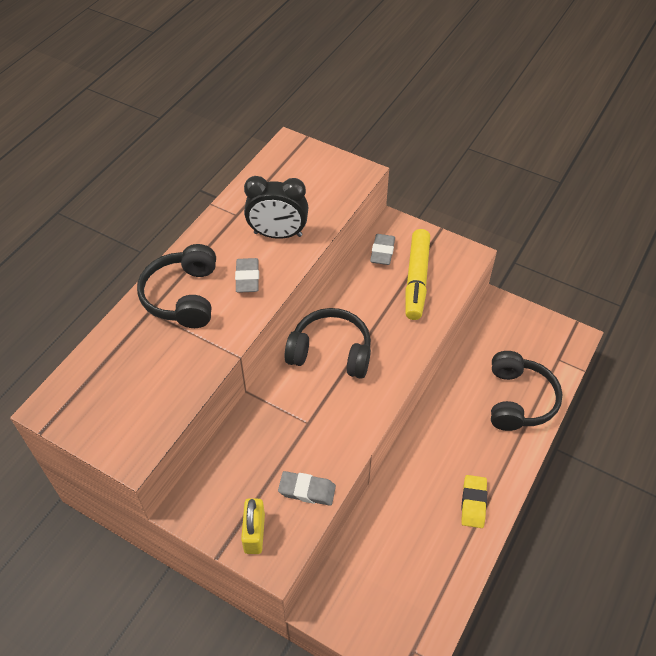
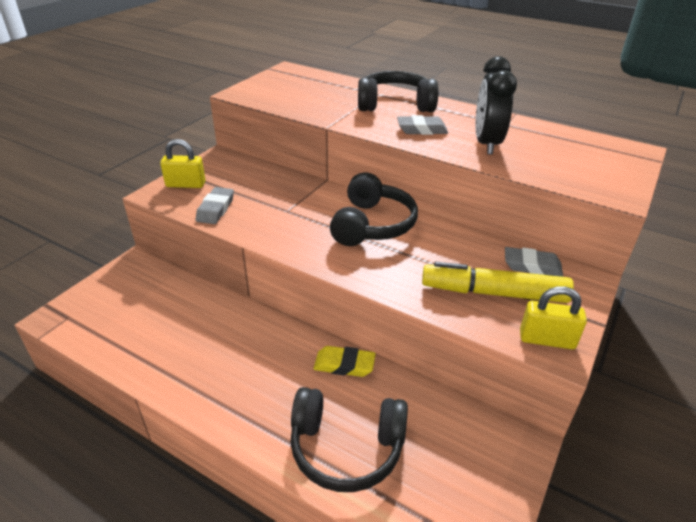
camera: 90 degrees right, 15 degrees down
yellow eraser [461,475,487,528] -> yellow eraser moved to [313,346,376,377]
none -> yellow padlock [520,286,587,349]

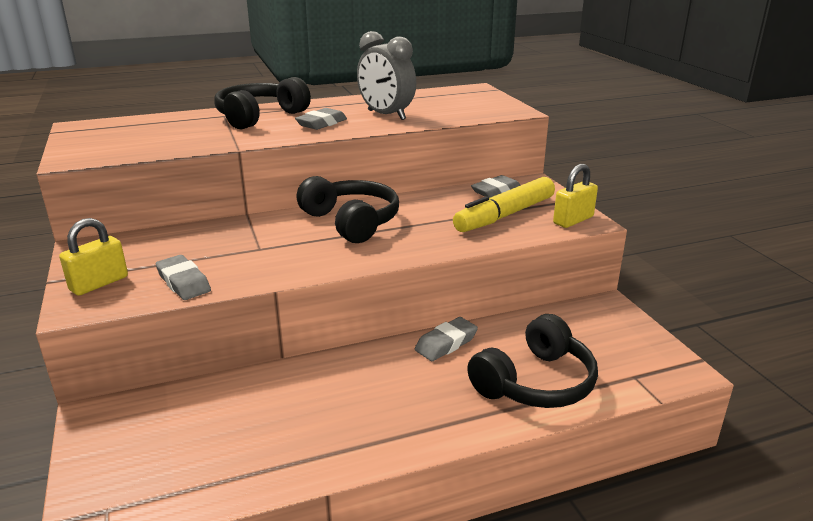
camera: 50 degrees left, 10 degrees down
yellow eraser [313,346,376,377] -> grey eraser [415,317,478,361]
black clock [475,56,517,155] -> grey clock [357,31,416,120]

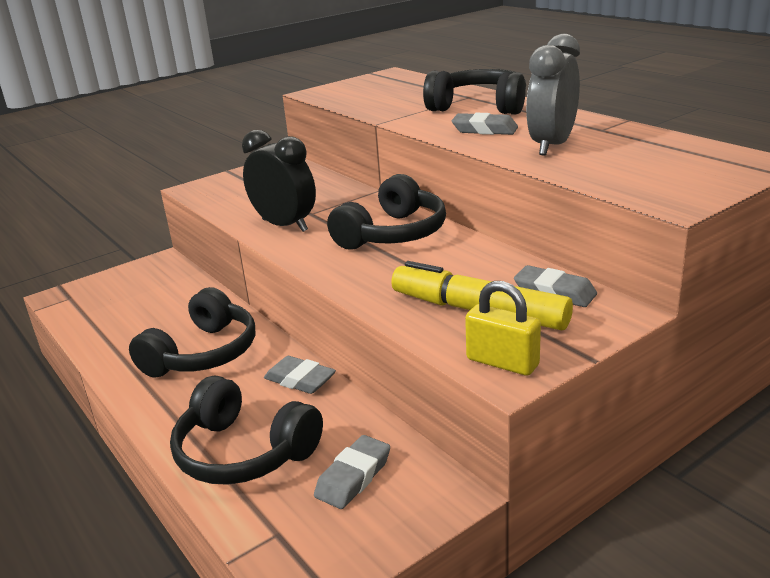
camera: 75 degrees right, 0 degrees up
yellow padlock [59,218,128,296] -> none
grey eraser [156,255,211,300] -> grey eraser moved to [314,435,390,509]
none -> black headphones [129,287,255,378]
none -> black clock [242,130,316,232]

